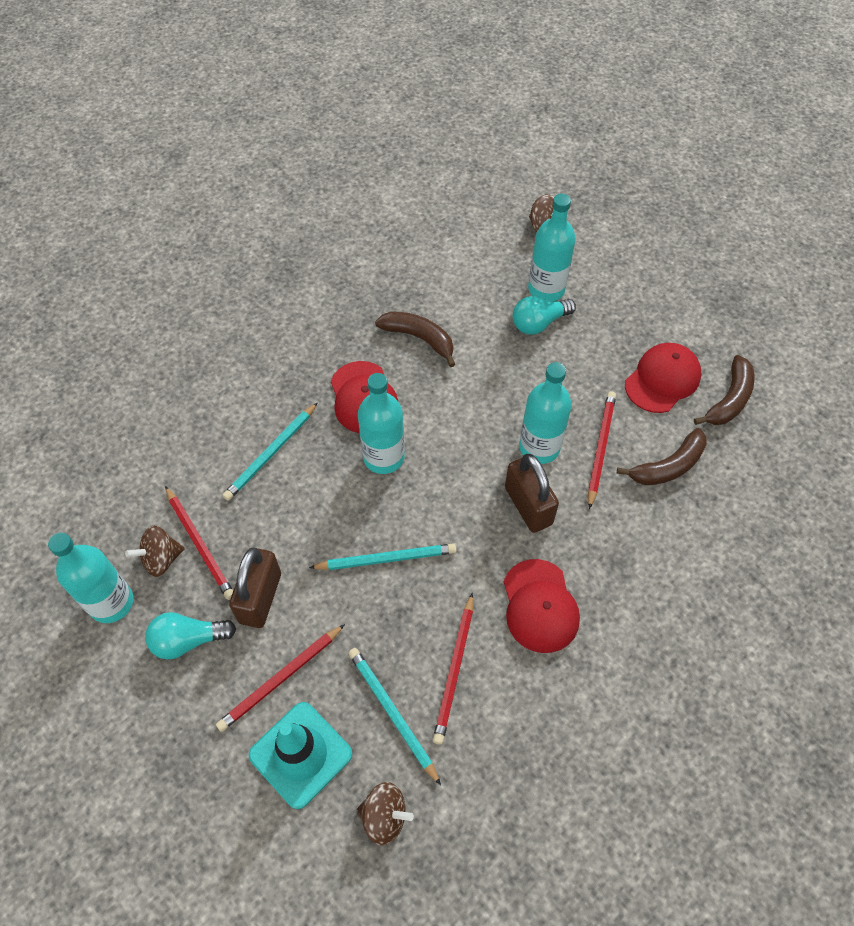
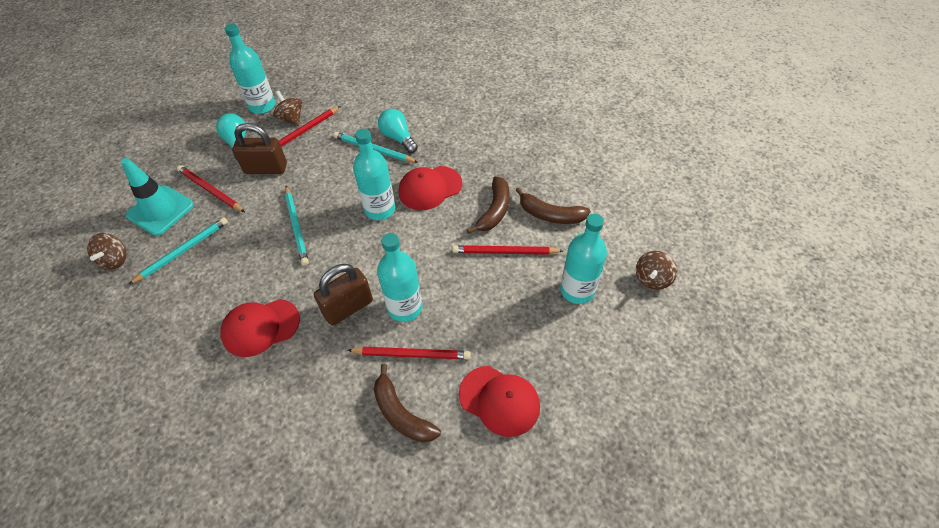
camera: 80 degrees right, 5 degrees down
red pencil [433,593,473,744] -> red pencil moved to [452,245,563,255]
turquoise light bulb [513,296,576,335] -> turquoise light bulb moved to [378,109,418,153]
brown banana [694,355,754,425] -> brown banana moved to [516,187,591,224]

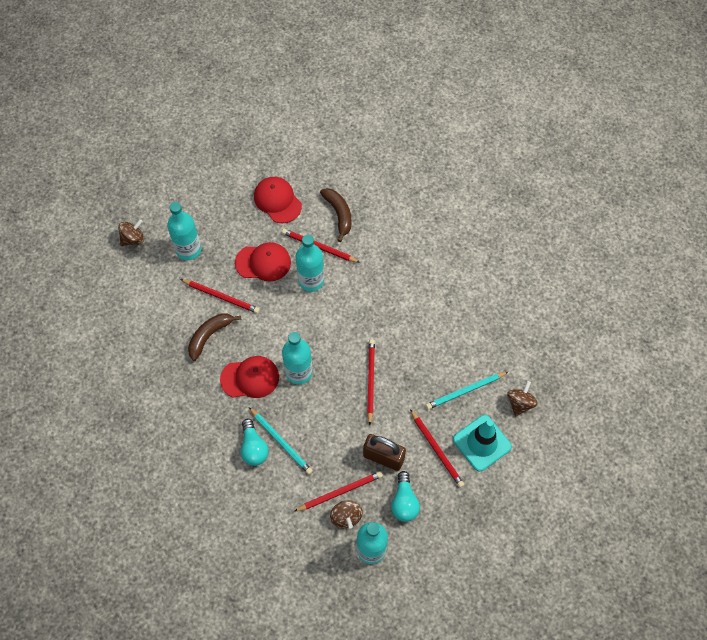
camera: 160 degrees left, 10 degrees up
red cap [221,299,300,357] -> red cap moved to [235,242,291,282]
turquoise pencil [285,186,309,266] -> red pencil [367,339,375,425]
brown padlock [314,264,373,326] -> none
brown banana [516,187,591,224] -> none

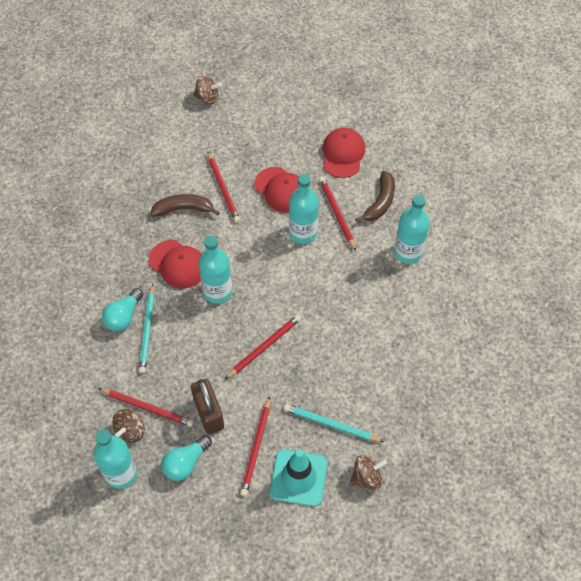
camera: 45 degrees right, 5 degrees down
turquoise bottle [167,202,201,260] -> turquoise bottle moved to [394,195,430,264]

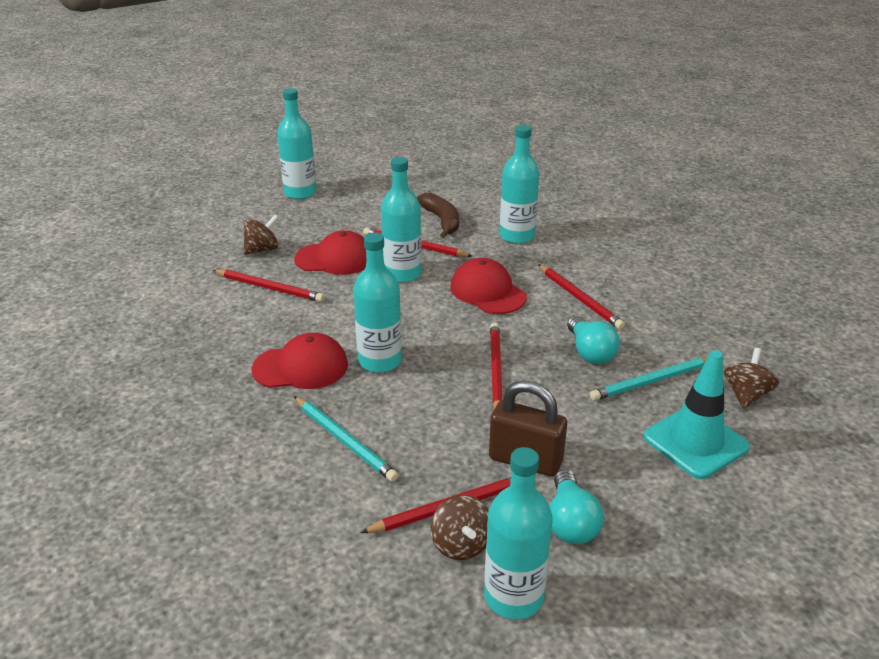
camera: 45 degrees left, 25 degrees down
turquoise light bulb [102,288,143,331] -> turquoise light bulb moved to [567,316,620,364]
brown banana [151,194,220,217] -> none
brown spinning top [193,75,222,104] -> brown spinning top moved to [243,215,279,255]
red pencil [240,396,270,496] -> red pencil moved to [538,264,625,329]
red cap [323,128,365,178] -> red cap moved to [451,258,527,314]
none -> turquoise bottle [277,88,317,199]

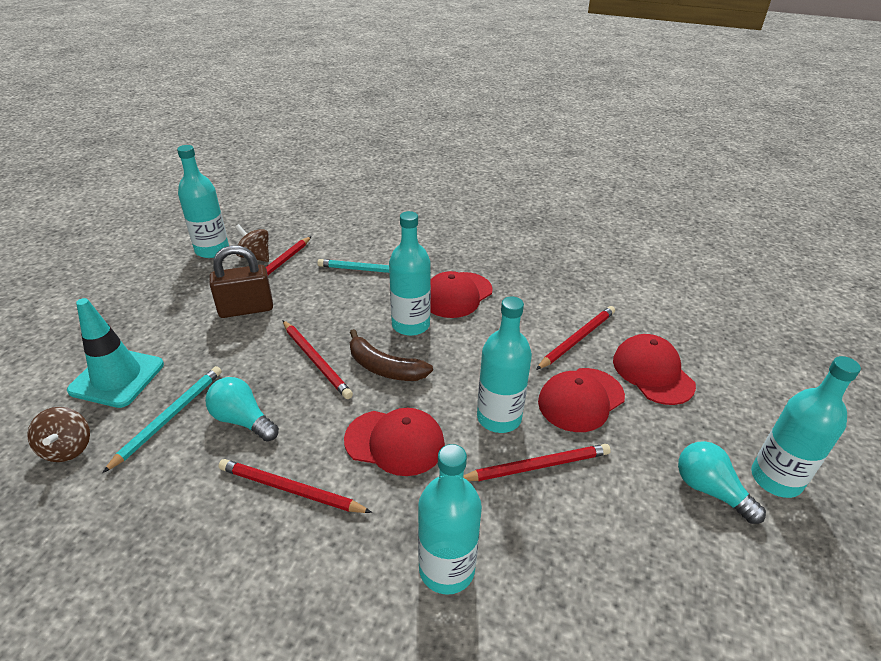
camera: 140 degrees right, 5 degrees up
red pencil [213,269,325,302] -> red pencil turned 150 degrees clockwise [536,306,615,370]
brown spinning top [243,215,279,255] -> red cap [613,334,696,405]
brown banana [417,193,459,238] -> brown banana moved to [350,329,433,381]
turquoise light bulb [549,469,604,544] -> turquoise light bulb moved to [678,441,766,524]

